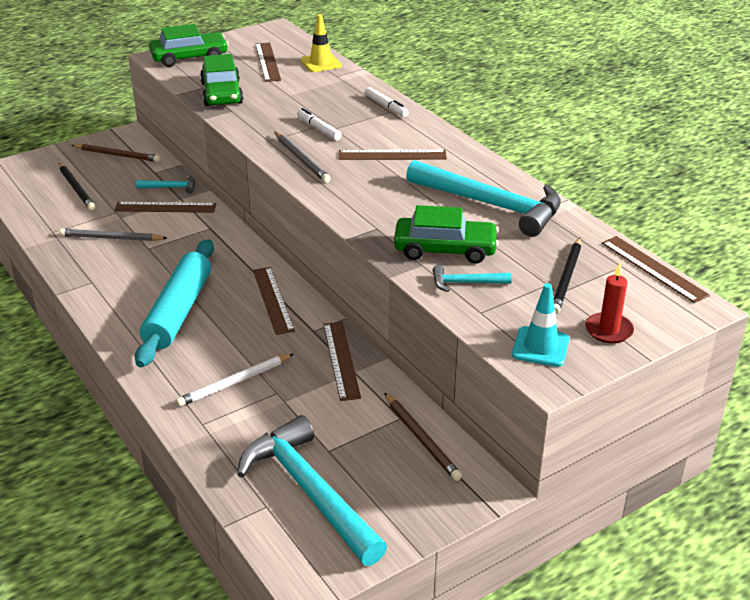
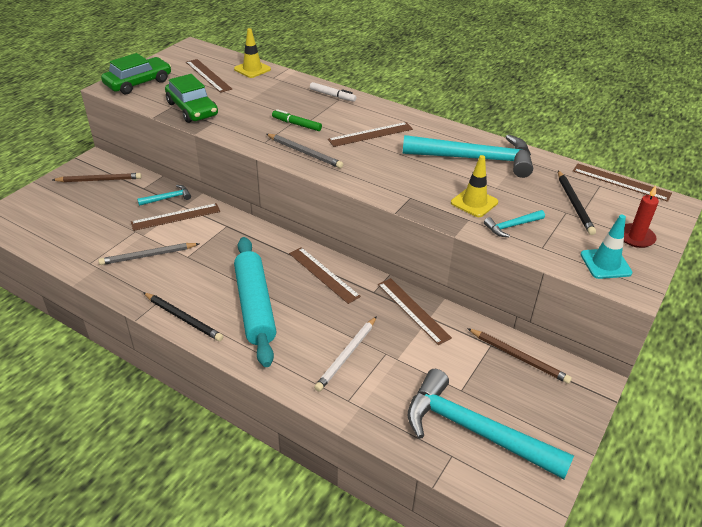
camera: 25 degrees left, 5 degrees up
black pencil [59,163,95,210] -> black pencil moved to [143,292,223,341]
white marker [297,108,342,141] -> green marker [272,109,322,131]
green car [394,205,499,264] -> yellow traffic cone [451,155,498,217]

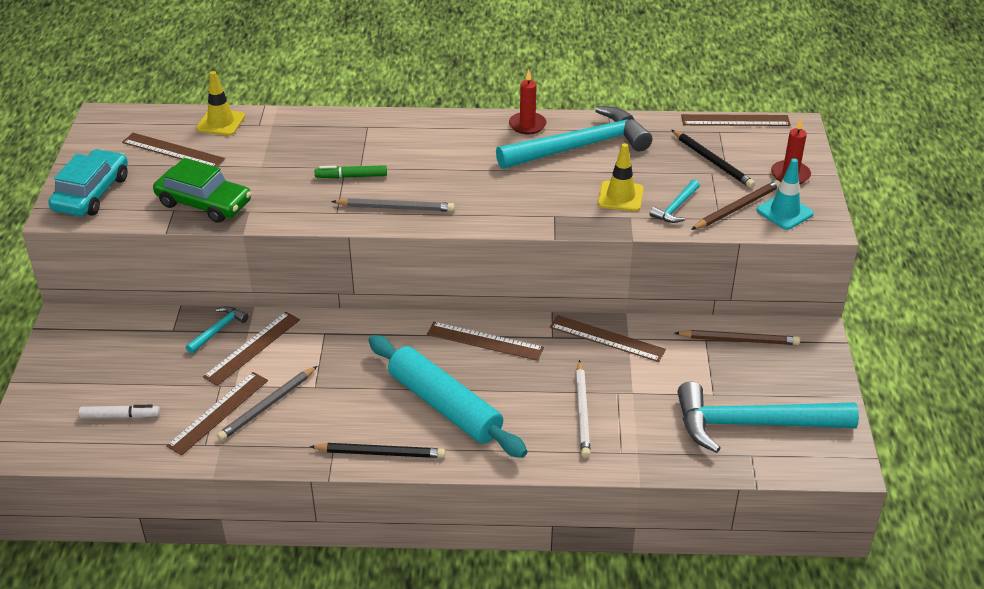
camera: 30 degrees left, 0 degrees up
brown pencil [53,173,142,182] -> brown pencil moved to [691,180,781,230]
green car [101,53,171,95] -> turquoise car [48,149,128,216]
white marker [310,82,357,102] -> white marker moved to [79,405,160,419]
brown ruler [328,122,413,147] -> brown ruler moved to [166,372,268,455]
none -> red candle [509,70,546,134]

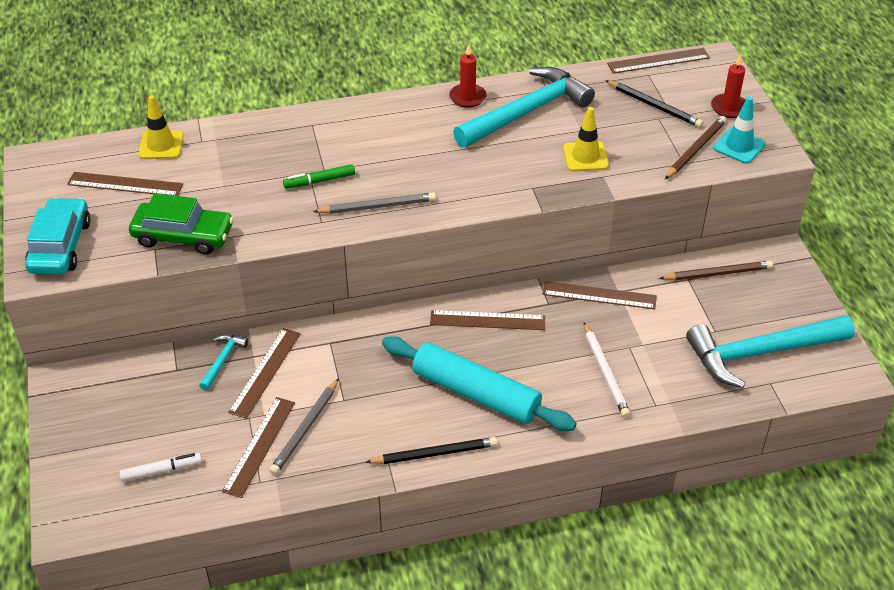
camera: 15 degrees left, 5 degrees up
turquoise hammer [650,180,700,223] -> none

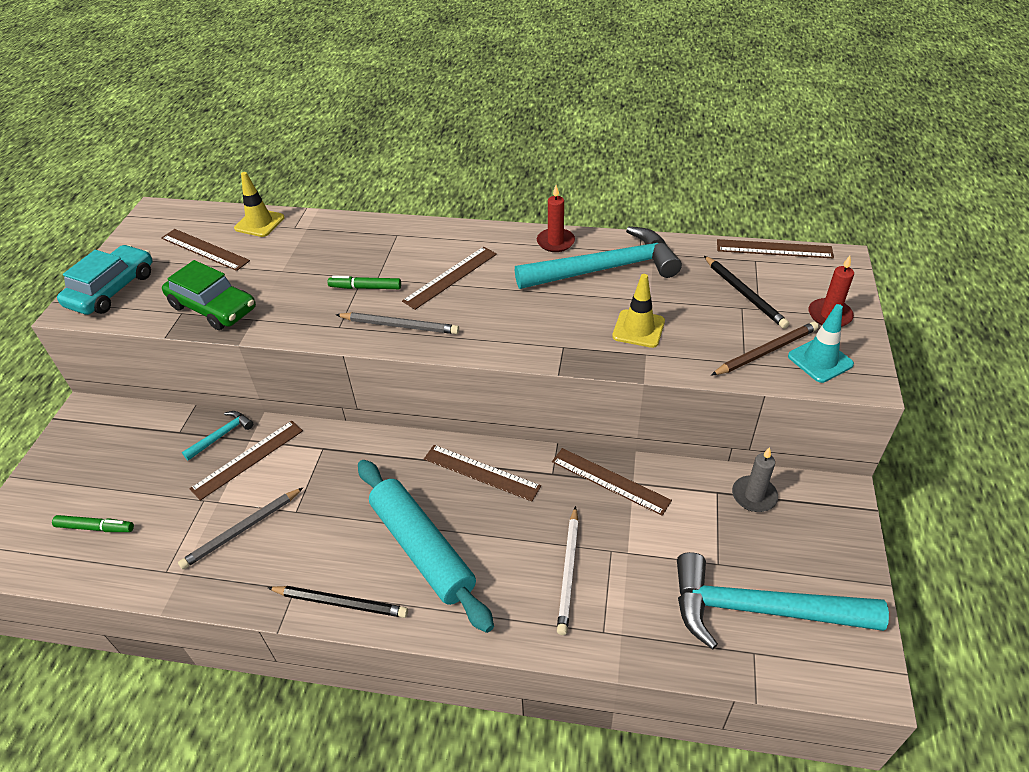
camera: 25 degrees right, 0 degrees up
white marker [119,453,202,482] -> green marker [52,515,134,532]
brown ruler [222,397,295,498] -> brown ruler moved to [402,246,497,310]
brown pencil [659,261,773,281] -> grey candle [732,447,778,512]

